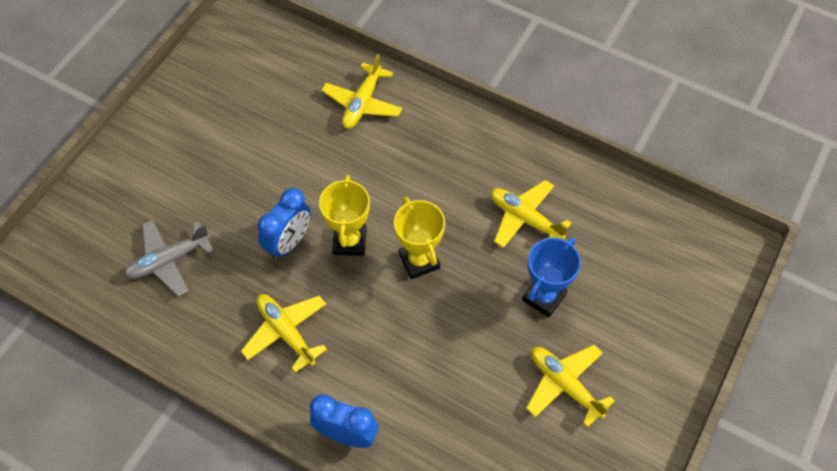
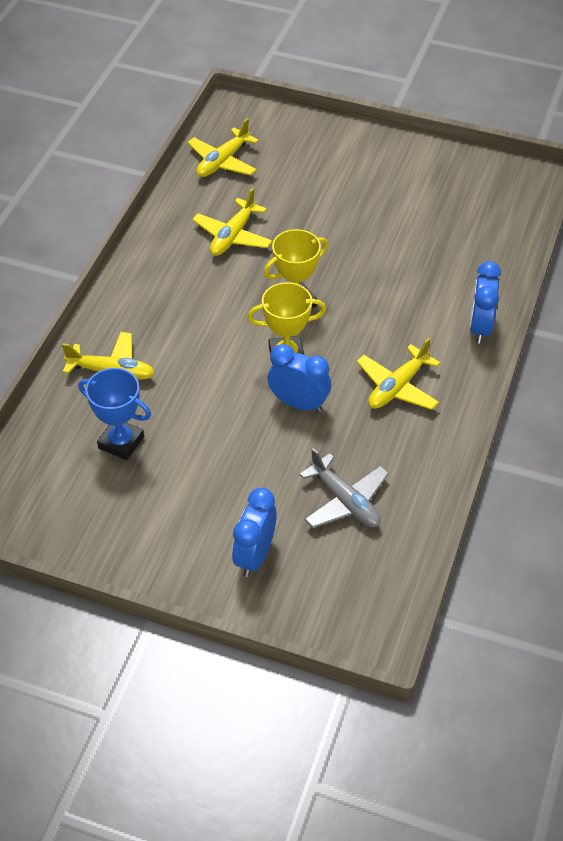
camera: 100 degrees left, 10 degrees down
blue trophy [522,238,581,318] -> blue trophy moved to [78,368,151,460]
yellow plane [526,345,615,427] -> yellow plane moved to [187,118,259,177]
none -> blue clock [232,487,277,577]

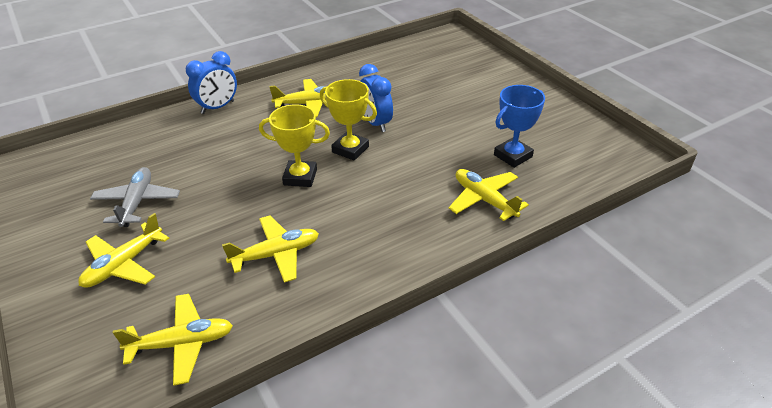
camera: 140 degrees left, 10 degrees down
blue trophy [78,368,151,460] -> blue trophy turned 75 degrees clockwise [494,85,545,168]
blue clock [232,487,277,577] -> none
grey plane [299,448,389,528] -> grey plane moved to [90,167,180,227]
none -> yellow plane [78,213,169,288]

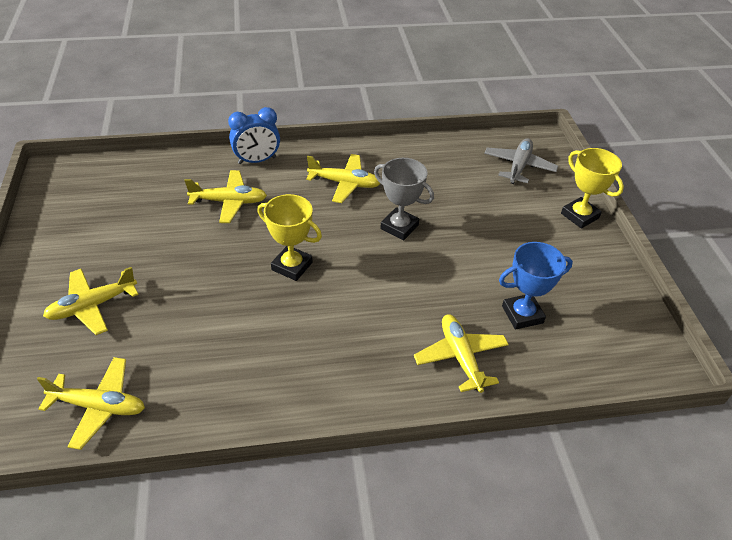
camera: 20 degrees right, 5 degrees up
grey plane [90,167,180,227] -> grey plane moved to [484,138,558,184]
yellow plane [222,215,319,283] -> yellow plane moved to [184,170,267,223]
yellow trophy [320,79,377,161] -> yellow trophy moved to [561,148,624,229]
blue clock [359,64,393,132] -> grey trophy [374,158,434,240]

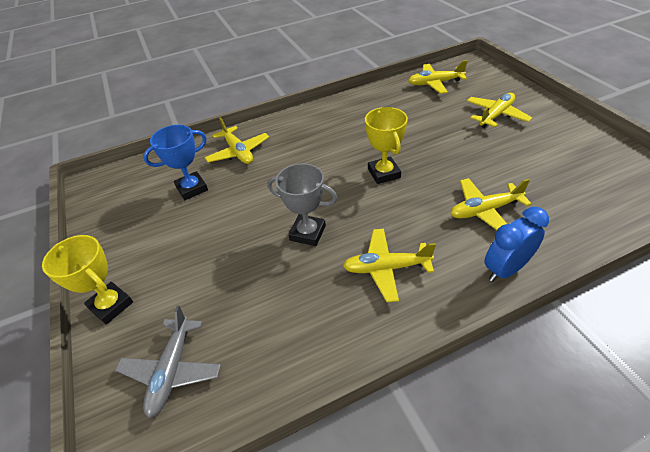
camera: 170 degrees right, 0 degrees up
yellow trophy [257,194,322,281] -> yellow trophy turned 60 degrees clockwise [365,107,408,184]

